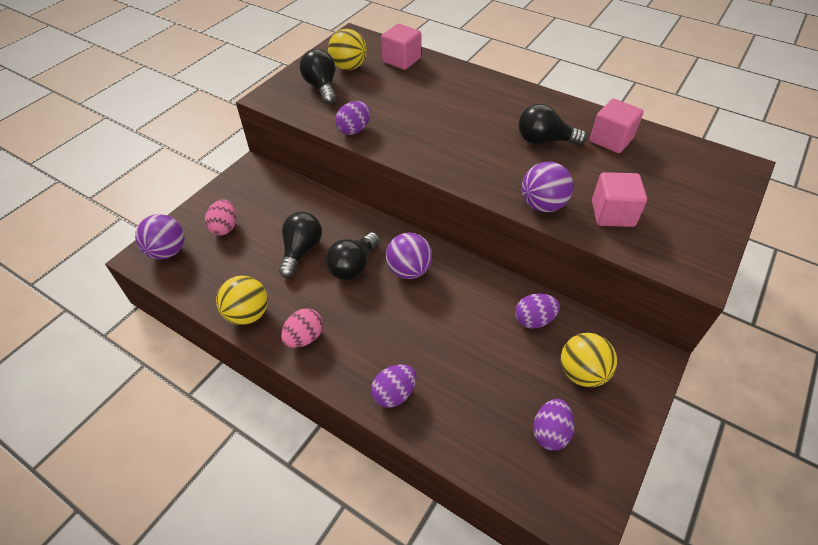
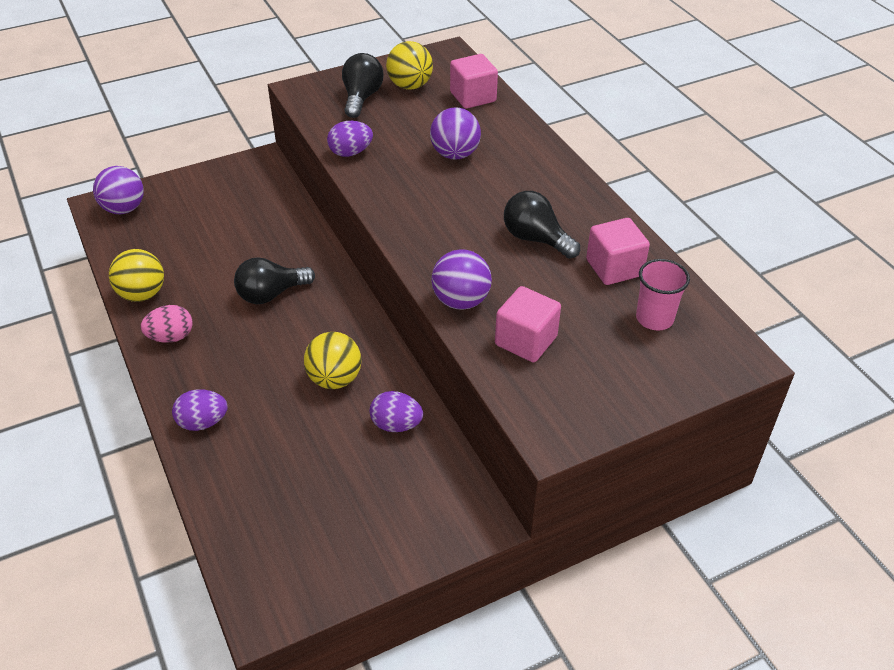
camera: 30 degrees right, 5 degrees down
pink egg [205,200,236,236] -> none
black light bulb [279,212,322,278] -> none
purple ball [386,233,432,279] -> purple ball moved to [430,108,481,160]
purple egg [533,399,574,451] -> none
yellow ball [561,333,617,387] -> yellow ball moved to [304,332,362,389]
none -> pink cup [636,259,690,331]

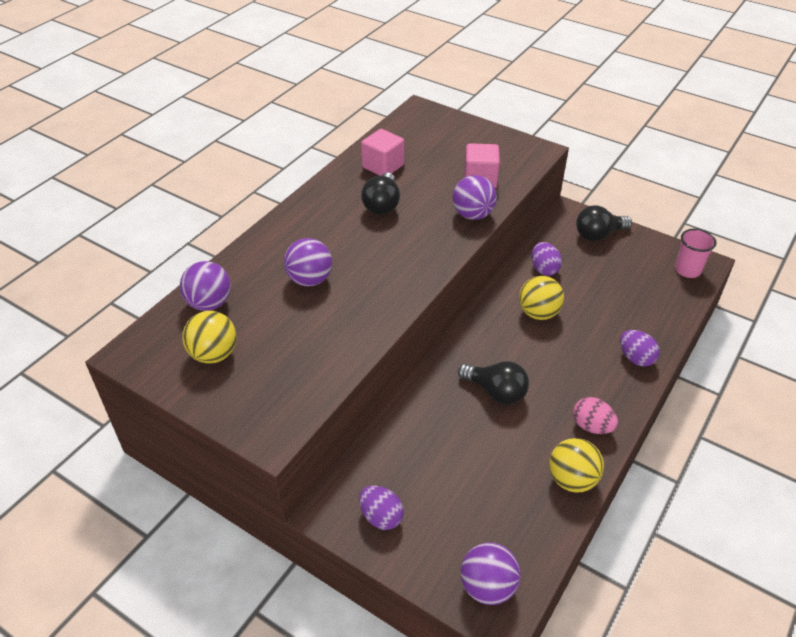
camera: 120 degrees left, 0 degrees up
purple egg [327,121,373,157] -> purple egg moved to [359,485,404,530]
black light bulb [342,53,384,118] -> black light bulb moved to [576,205,632,241]
pink cube [450,54,498,109] -> purple ball [180,261,231,311]
pink cup [636,259,690,331] -> pink cup moved to [675,229,717,278]

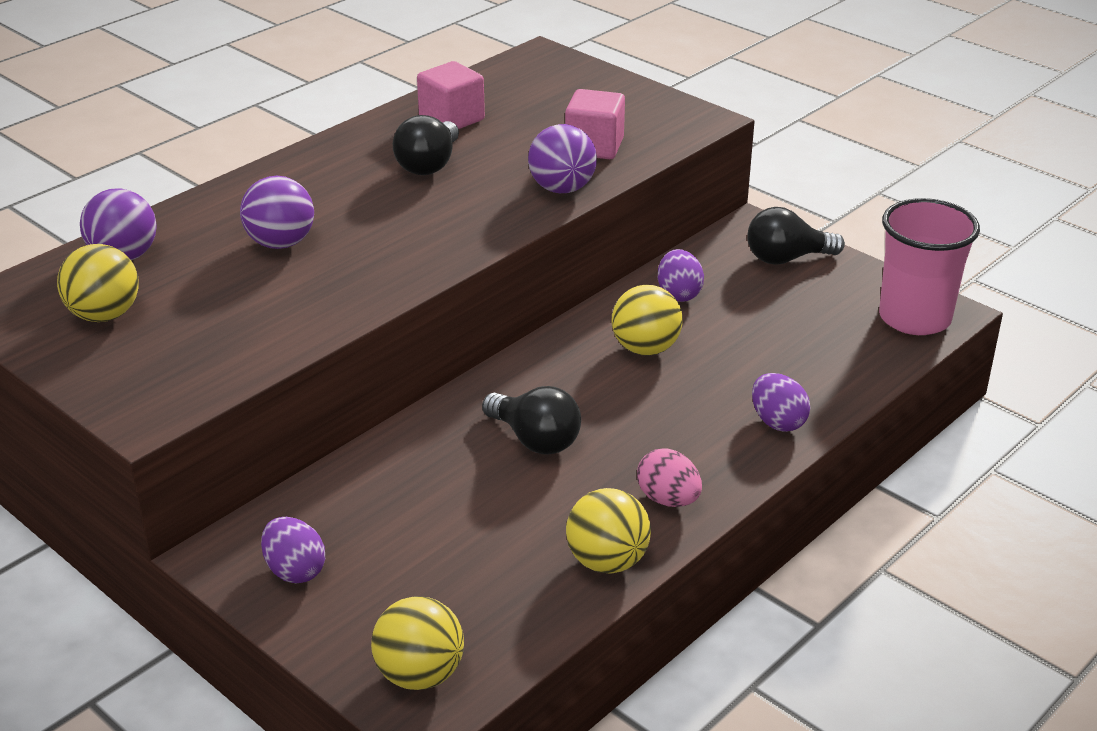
camera: 10 degrees right, 10 degrees down
purple ball [461,543,521,605] -> yellow ball [371,596,464,690]
pink cup [675,229,717,278] -> pink cup [879,198,980,335], size x1.67

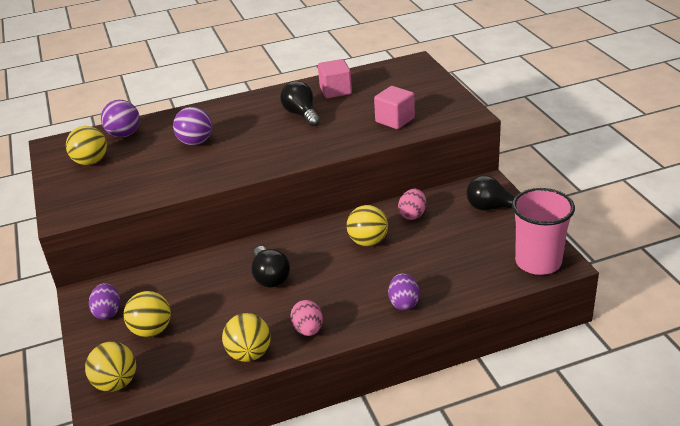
camera: 30 degrees right, 0 degrees up
black light bulb [393,115,459,175] -> black light bulb turned 105 degrees clockwise [280,81,320,126]
purple ball [528,124,597,193] -> none
purple egg [658,249,704,302] -> pink egg [398,189,426,220]
none -> yellow ball [124,291,171,337]

